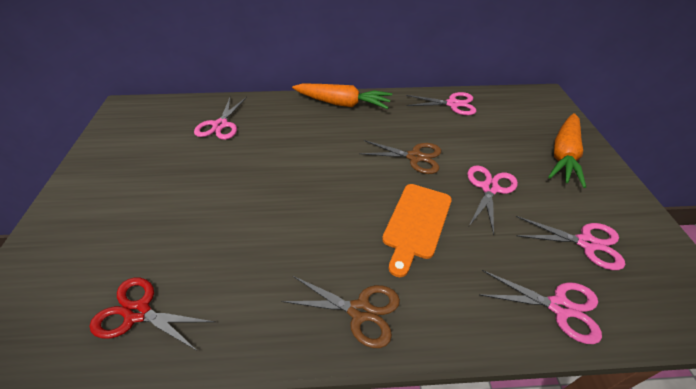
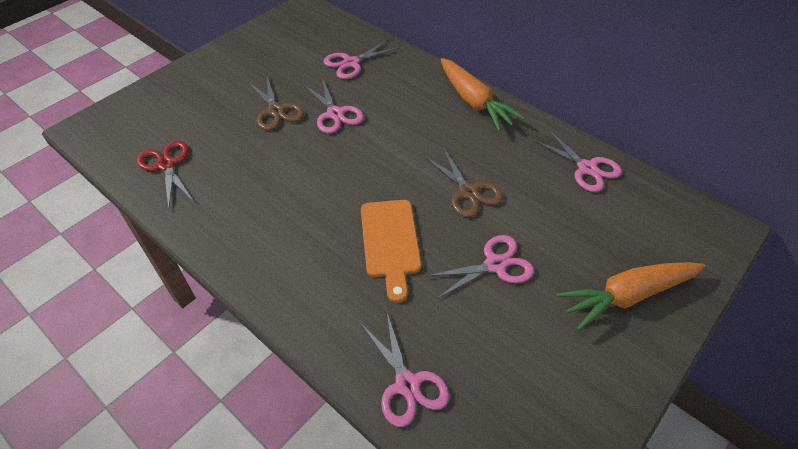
camera: 45 degrees right, 5 degrees up
brown scissors [281,276,400,348] -> brown scissors moved to [248,77,304,130]
orange cutting board [382,184,452,277] -> orange cutting board turned 75 degrees counterclockwise [361,200,422,303]
pink scissors [516,216,625,270] -> pink scissors moved to [304,78,364,133]

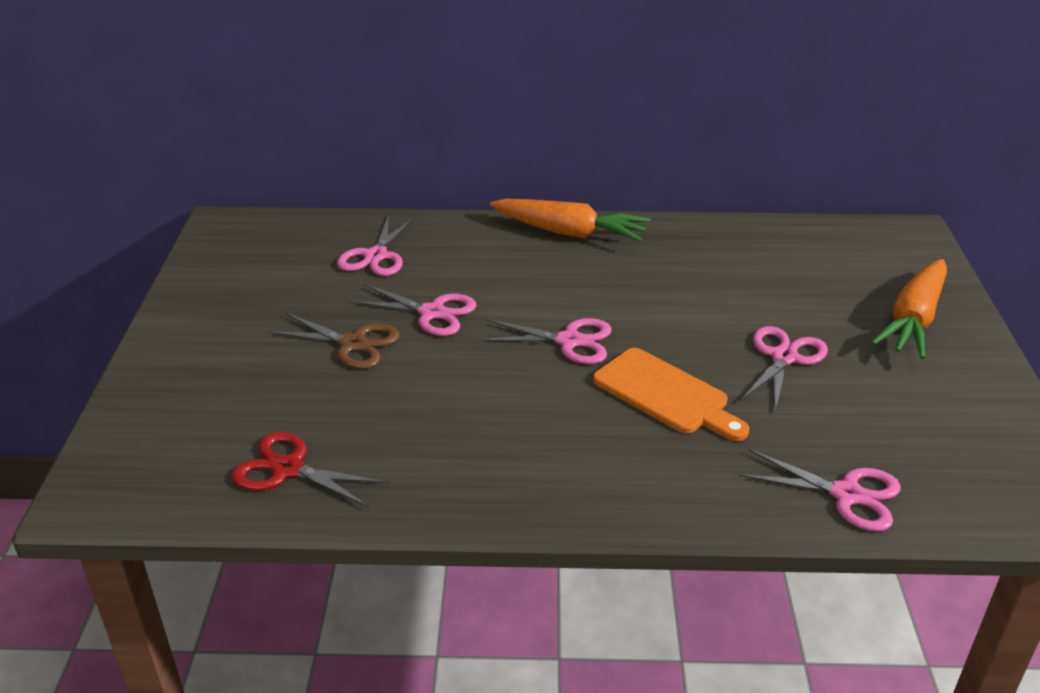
camera: 40 degrees left, 15 degrees down
brown scissors [424,147,503,217] -> none
pink scissors [533,129,622,192] -> pink scissors moved to [479,318,612,364]

